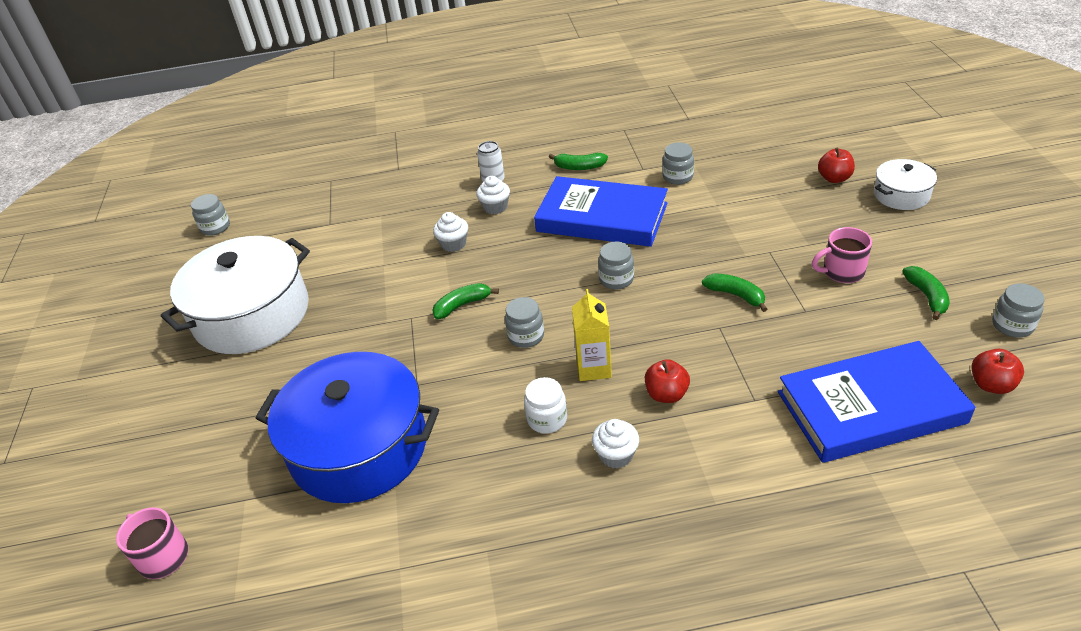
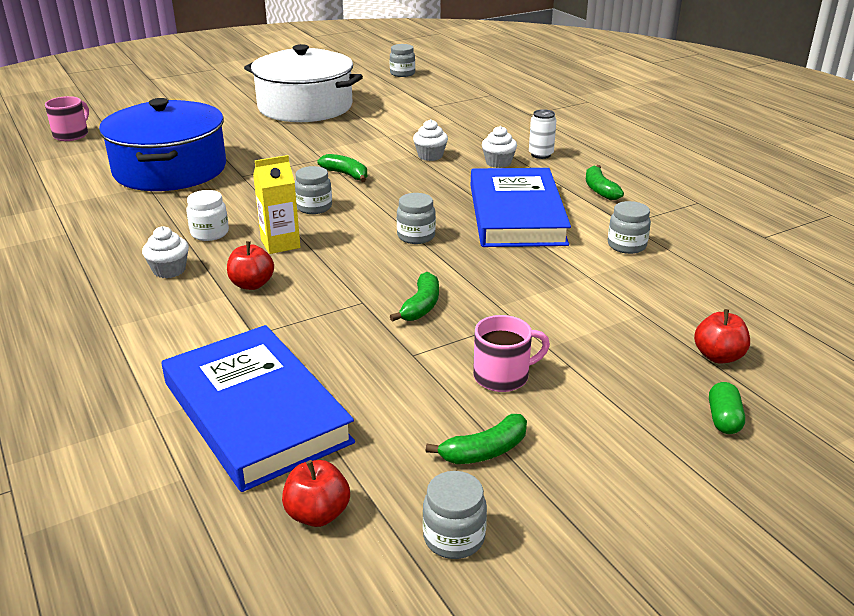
camera: 65 degrees right, 10 degrees down
pink mug [812,227,872,283] -> pink mug turned 105 degrees clockwise [473,315,550,392]
white pot [874,159,937,210] -> green capsule [709,382,745,434]

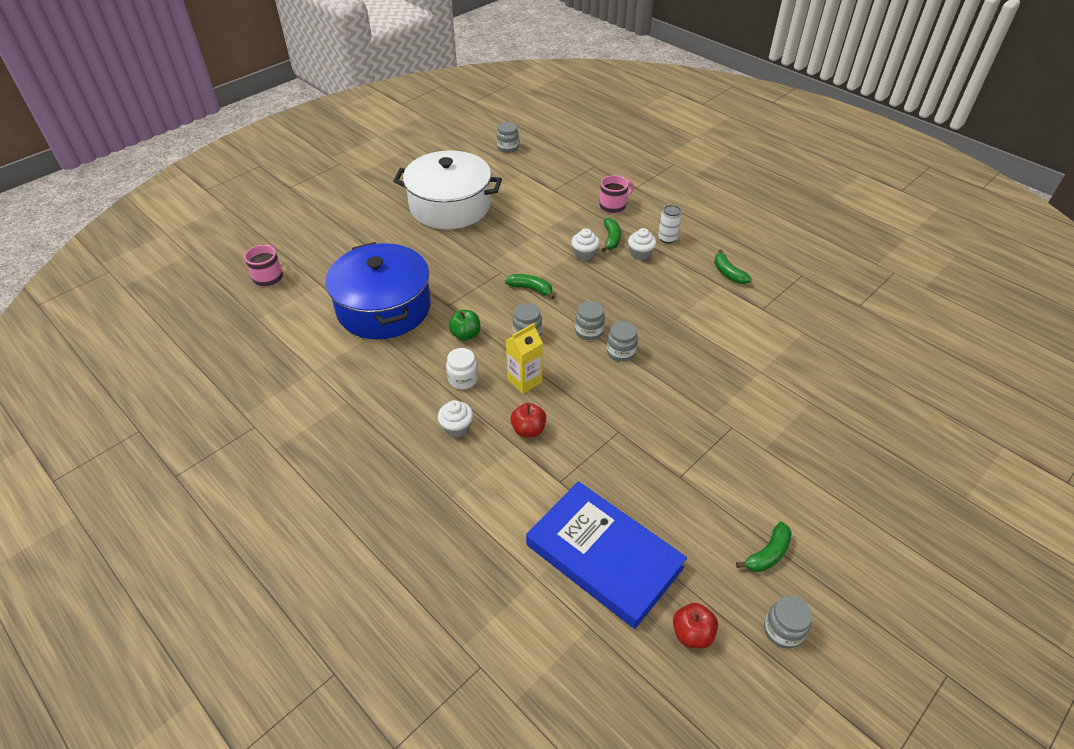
camera: 15 degrees left, 15 degrees up
green banana [390,272,439,322] -> green banana moved to [602,218,621,252]
blue book [471,168,571,247] -> none
pink mug [473,315,550,392] -> pink mug moved to [599,175,634,214]
grey jar [608,201,651,254] -> grey jar moved to [575,301,605,340]
red apple [694,309,750,363] -> none
green capsule [709,382,745,434] -> none
none -> green apple [449,310,481,341]

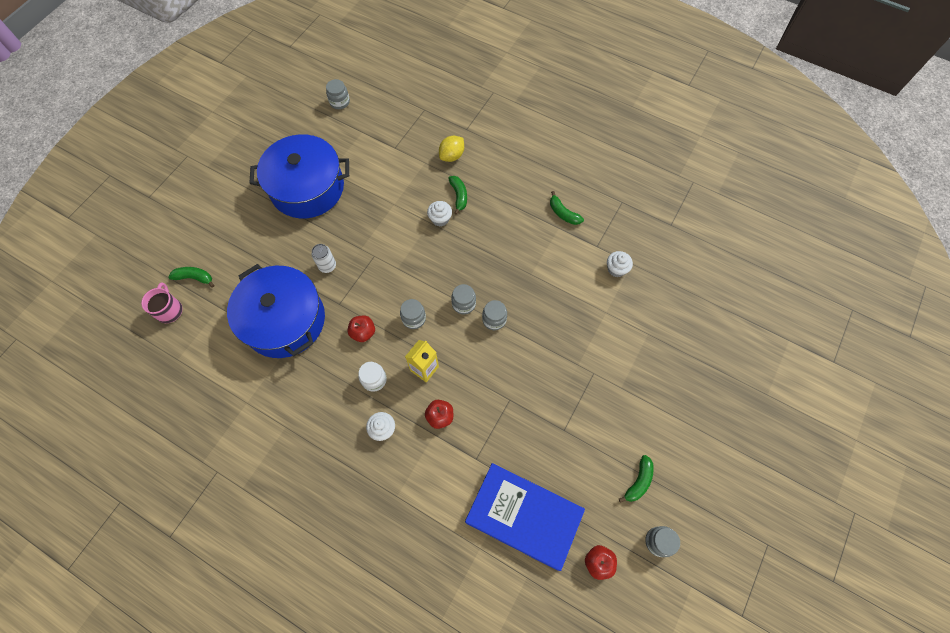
camera: 15 degrees left, 20 degrees up
white pot [393,150,502,229] -> blue pot [249,134,349,218]
green apple [449,310,481,341] -> red apple [347,316,375,342]
green banana [505,274,555,299] -> green banana moved to [168,267,214,288]
pink mug [599,175,634,214] -> yellow lemon [439,136,464,162]
white cupcake [628,228,656,260] -> white cupcake moved to [607,251,633,277]
white can [658,205,682,244] -> white can moved to [311,244,336,273]

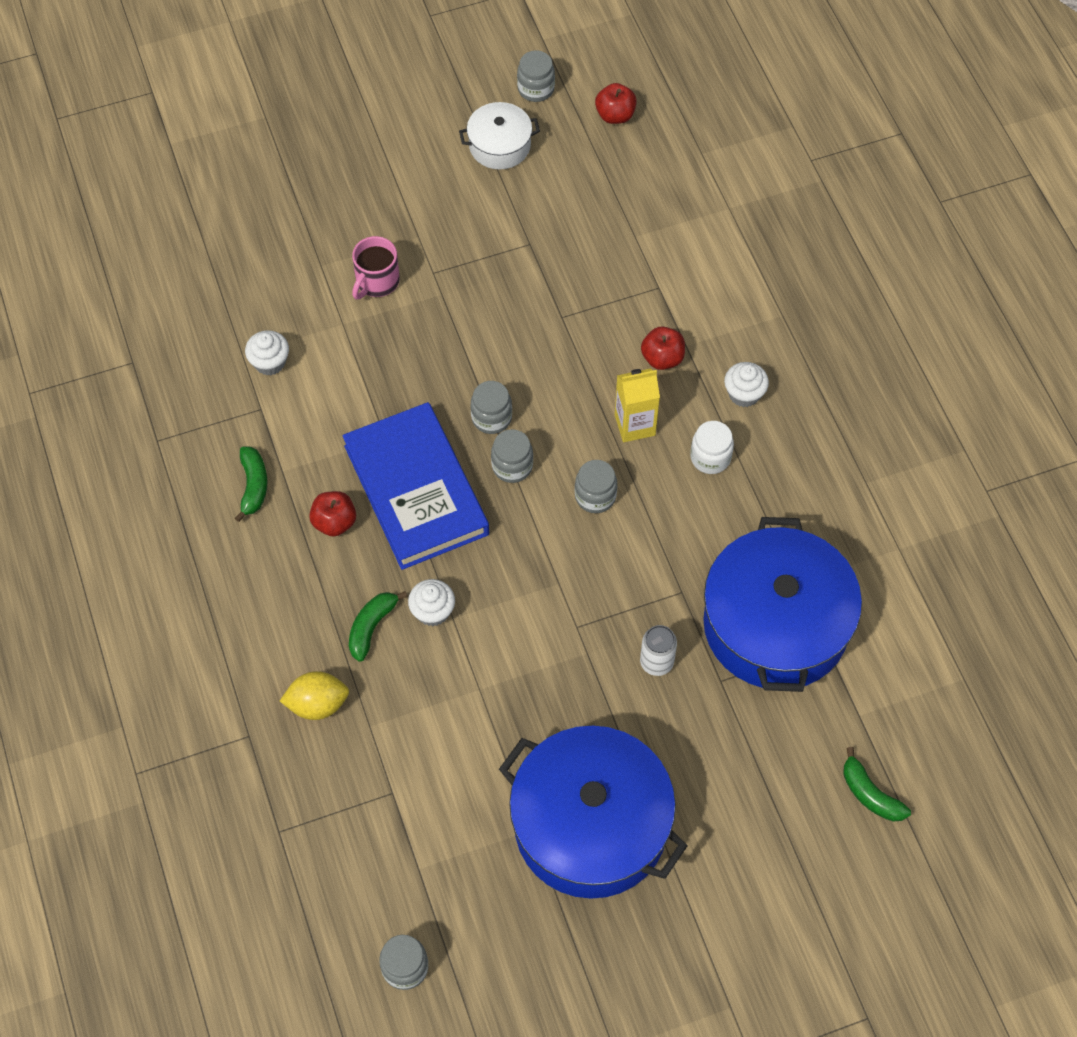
camera: 140 degrees left, 5 degrees down
pink mug [141,282,182,323] -> pink mug moved to [352,236,400,299]
red apple [347,316,375,342] -> red apple moved to [309,491,356,537]
blue book [465,463,585,571] -> blue book moved to [342,402,489,570]
green banana [619,455,654,503] -> white pot [459,102,540,170]

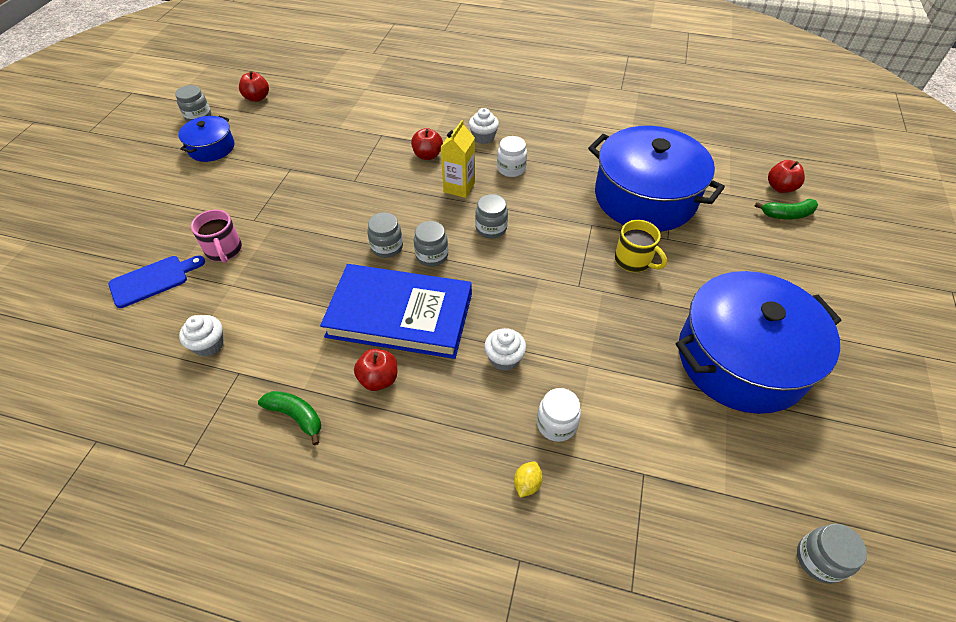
camera: 55 degrees left, 10 degrees down
yellow lemon [280,671,349,720] -> yellow lemon [514,461,543,497], size x0.58
green banana [349,591,407,662] -> none
white pot [459,102,540,170] -> blue pot [178,116,234,162]
white can [640,625,677,676] -> yellow mug [615,220,667,272]
none -> blue cutting board [109,256,205,308]
none -> white jar [537,388,581,442]
none -> red apple [768,160,805,193]

